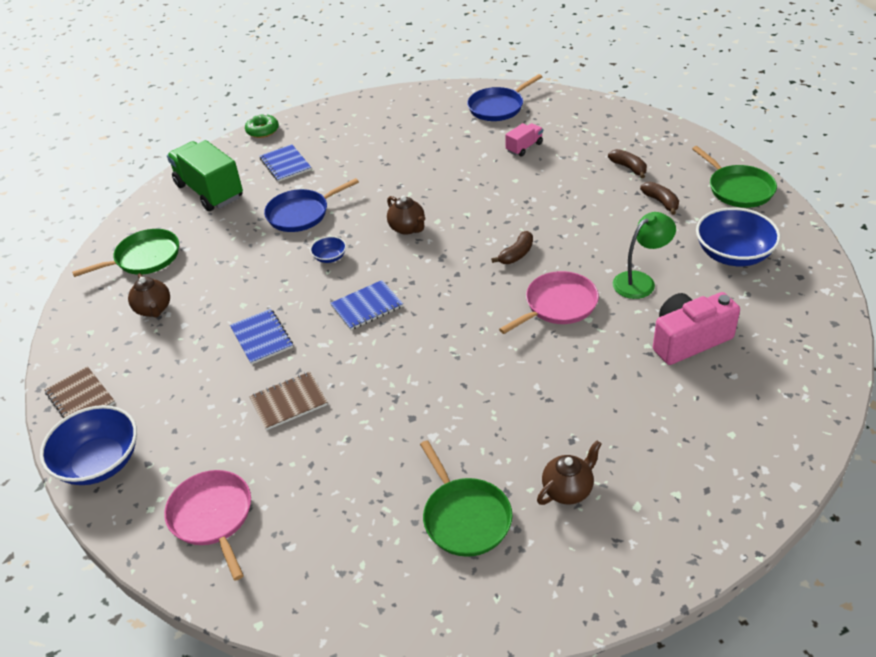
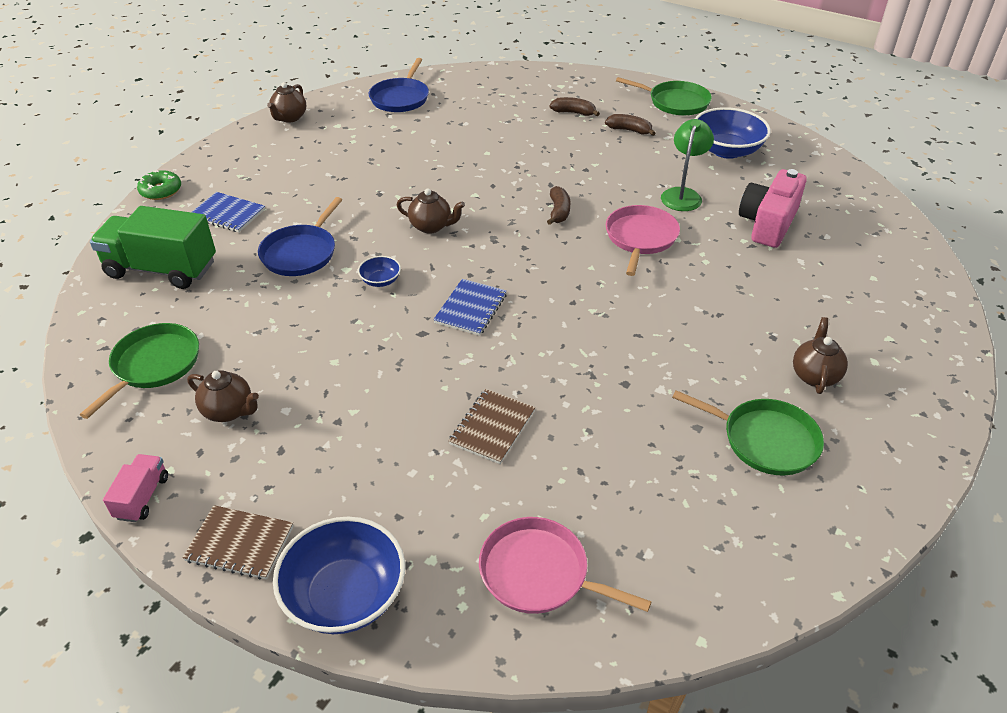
camera: 40 degrees left, 0 degrees up
blue notebook [230,309,293,365] -> none
pink truck [505,123,543,157] -> pink truck moved to [103,454,168,522]
none -> brown teapot [267,82,306,123]

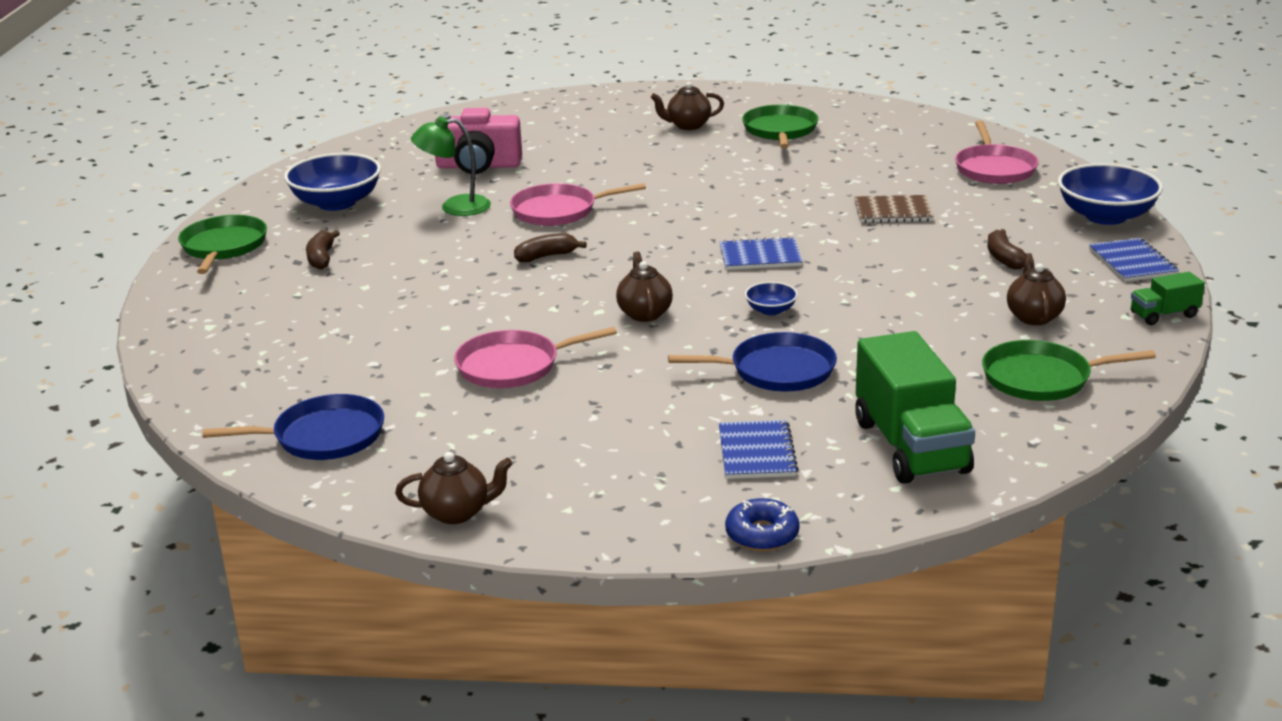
camera: 115 degrees left, 15 degrees down
pink truck [103,454,168,522] -> green truck [1131,272,1205,325]
green donut [137,170,181,200] -> blue donut [725,498,800,551]
brown notebook [183,505,293,580] -> blue notebook [1089,238,1179,282]
brown banana [549,97,600,116] -> brown banana moved to [987,229,1026,270]
none -> pink pan [454,327,617,388]

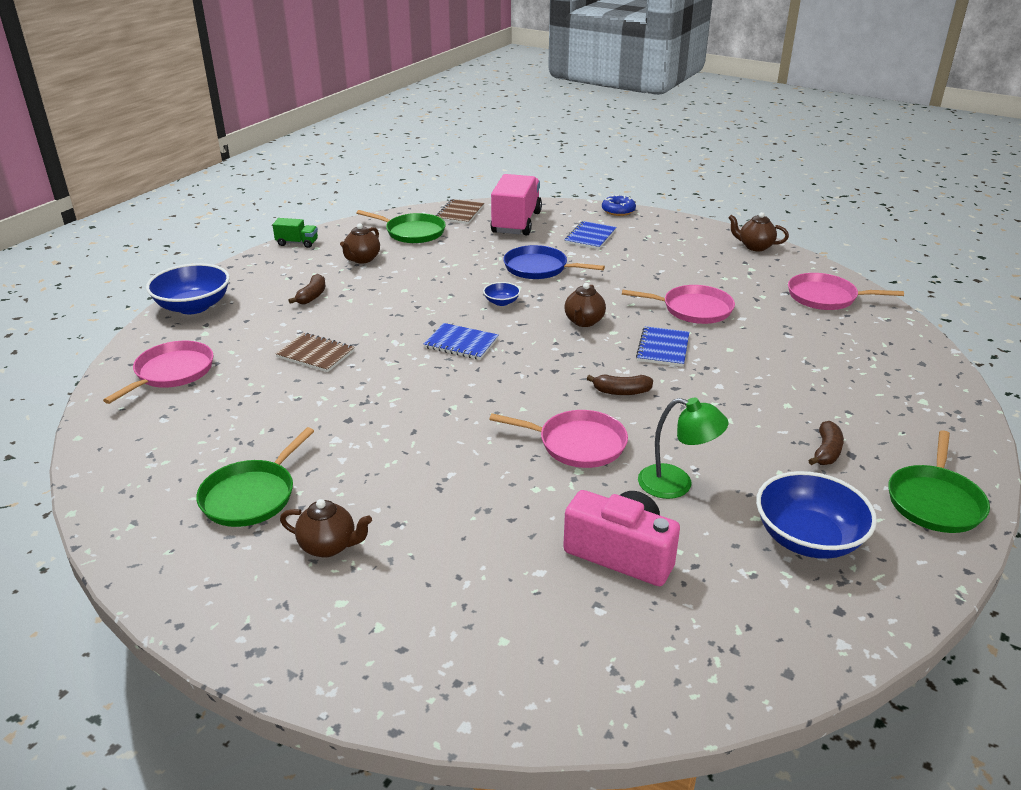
camera: 155 degrees left, 5 degrees up
blue pan [202,394,384,460] -> pink pan [788,273,904,310]
green truck [855,331,975,484] -> pink truck [491,174,542,236]
blue notebook [1089,238,1179,282] -> blue notebook moved to [636,326,689,367]
none -> brown notebook [436,199,484,224]

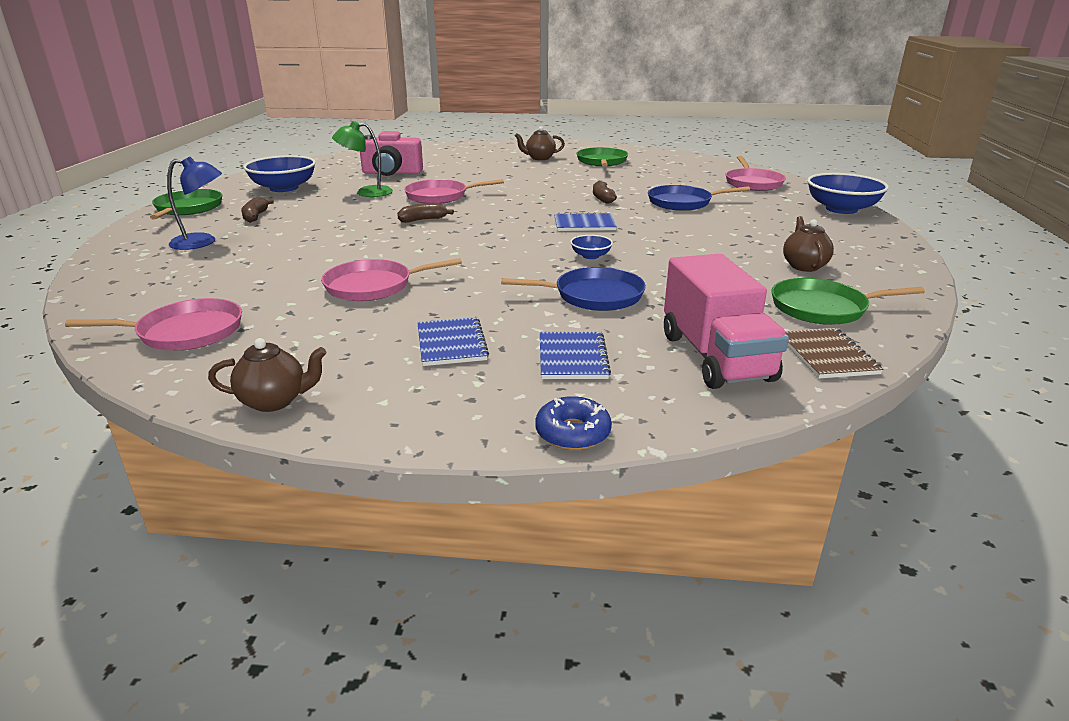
camera: 155 degrees right, 5 degrees down
green truck [273,218,318,248] -> none
brown notebook [275,333,355,372] -> blue pan [648,185,750,211]
brown banana [288,274,325,304] -> brown banana moved to [593,181,617,204]
brown teapot [564,283,606,327] -> none
blue notebook [636,326,689,367] -> blue notebook moved to [417,317,489,366]
none -> blue lamp [167,157,222,250]

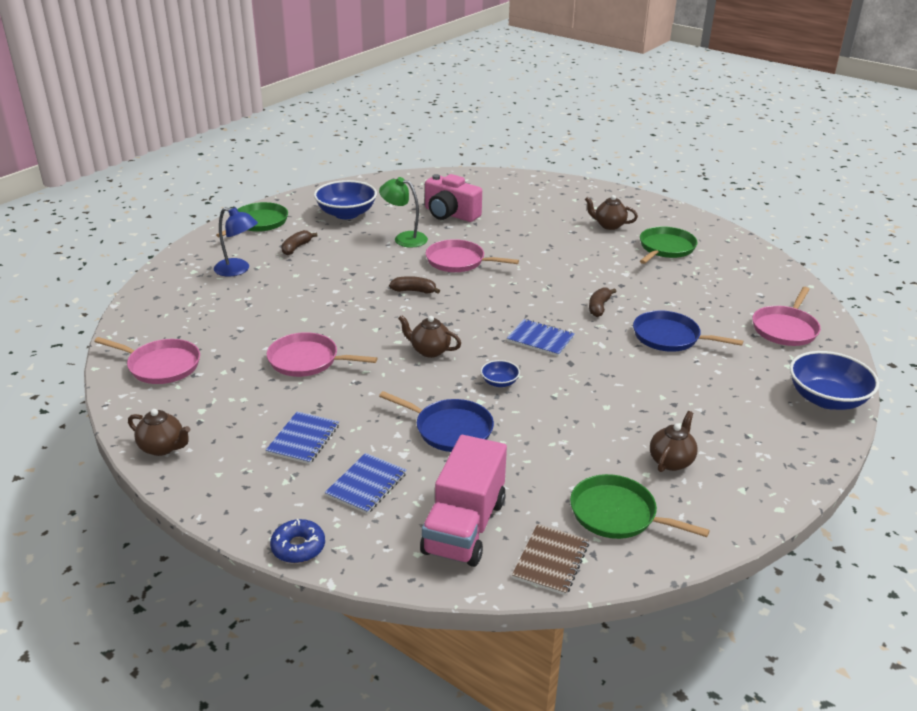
camera: 30 degrees right, 5 degrees up
none -> brown teapot [398,315,461,358]

